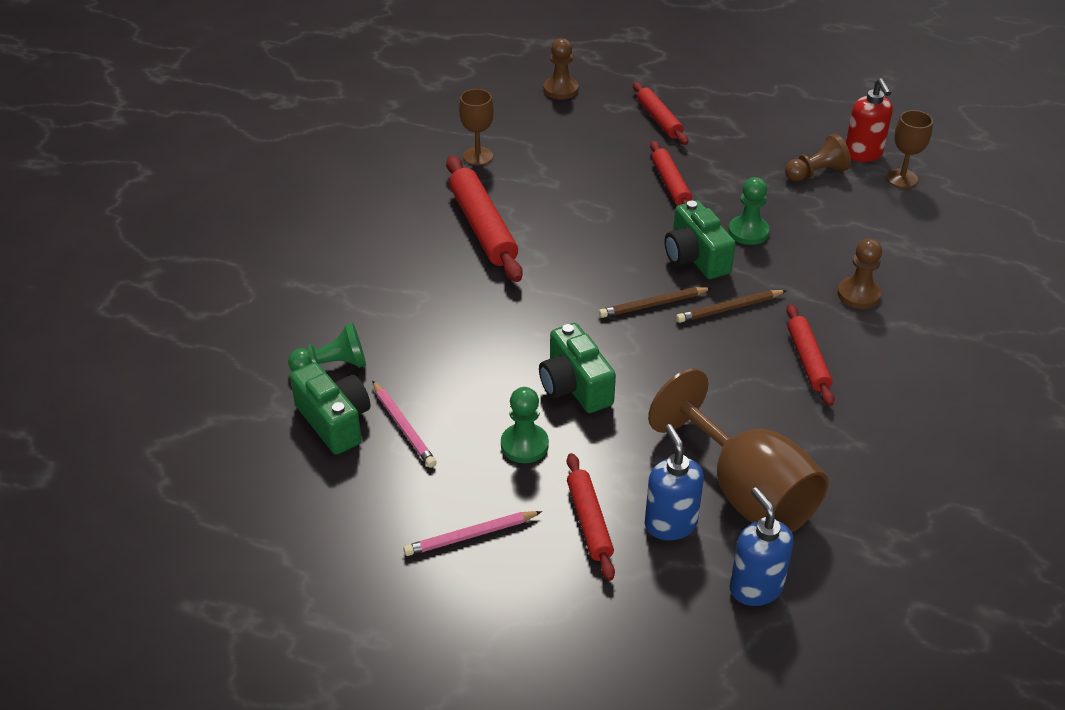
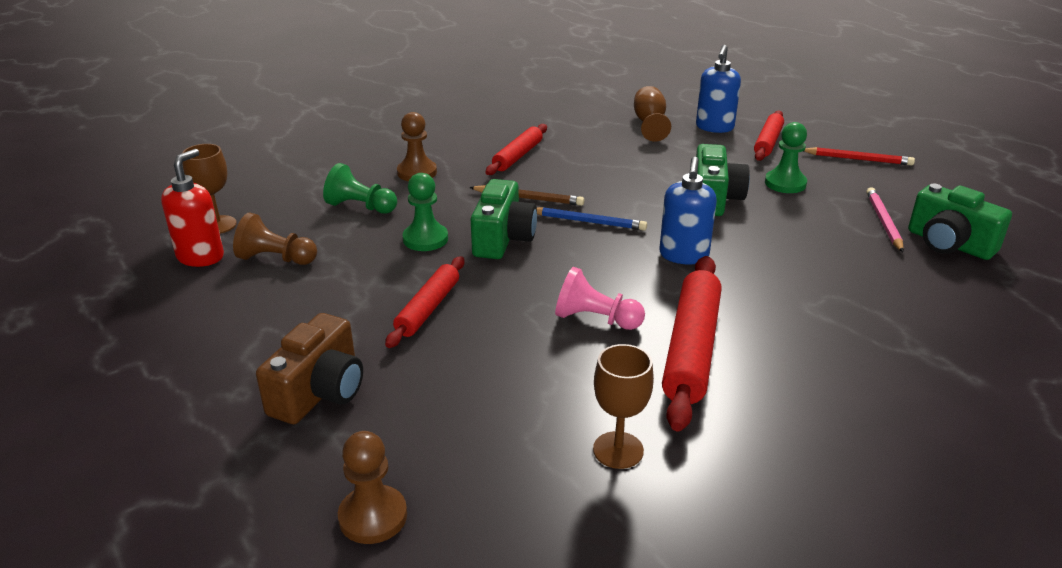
camera: 145 degrees left, 10 degrees down
green pawn [288,322,366,371] -> green pawn moved to [323,163,397,214]
green camera [290,362,370,455] -> green camera turned 45 degrees counterclockwise [908,184,1012,260]
pink pencil [403,511,542,556] -> red pencil [804,147,915,166]
brown pencil [599,287,711,318] -> blue pencil [537,207,647,230]
red rolling pin [633,82,688,145] -> brown camera [256,313,363,424]
brown goblet [648,369,829,532] -> brown goblet [634,86,671,142], size x0.52
blue soap dispenser [730,487,794,606] -> blue soap dispenser moved to [659,157,717,265]
none -> pink pawn [555,267,645,330]

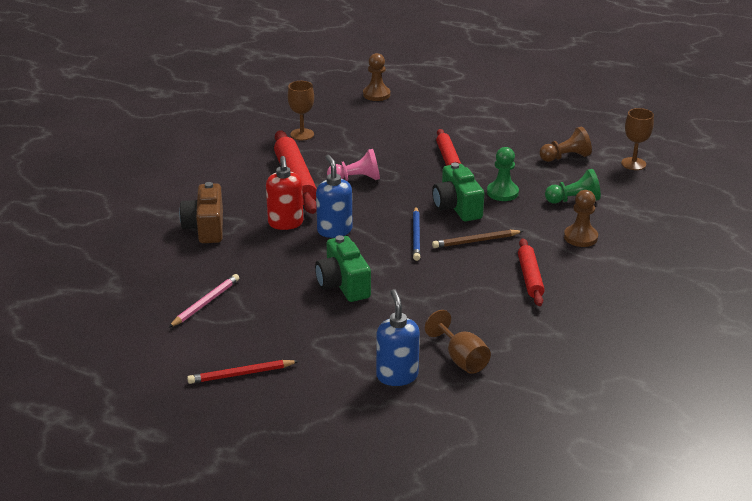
camera: 150 degrees right, 0 degrees up
red soap dispenser [161,149,224,267] -> red soap dispenser moved to [266,156,303,230]
brown camera [256,313,363,424] -> brown camera moved to [179,182,223,243]
blue pencil [537,207,647,230] -> blue pencil turned 75 degrees counterclockwise [413,207,421,261]
red rolling pin [754,110,784,161] -> none
green pawn [765,122,807,193] -> none
pink pencil [866,187,904,252] -> pink pencil turned 120 degrees counterclockwise [168,274,239,328]
green camera [908,184,1012,260] -> none

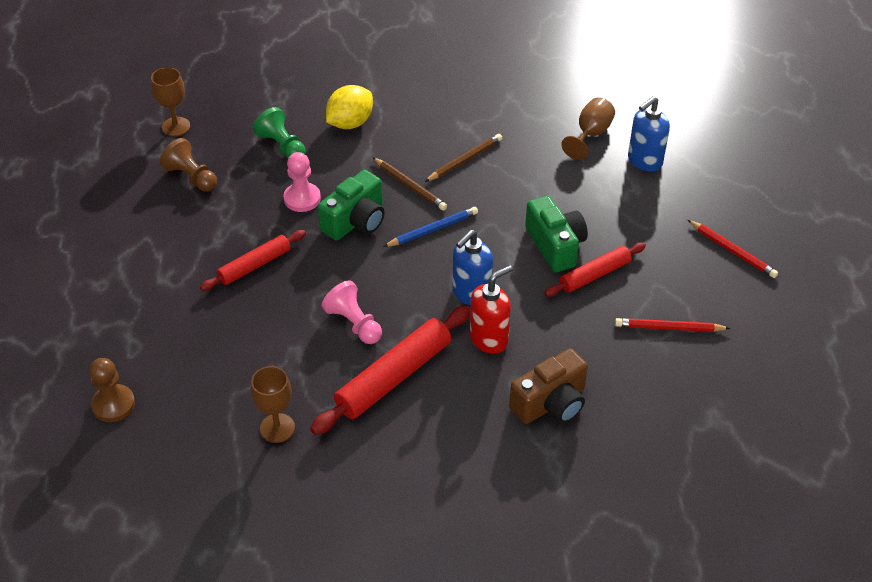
camera: 120 degrees left, 15 degrees up
pink pencil [168,274,239,328] -> red pencil [615,318,731,332]
green camera [315,235,371,302] -> green camera turned 60 degrees counterclockwise [525,196,588,272]
green pawn [487,147,519,201] -> pink pawn [284,152,321,212]
red rolling pin [518,238,545,306] -> red rolling pin moved to [544,242,646,297]
brown pawn [564,190,598,247] -> yellow lemon [326,85,373,129]
none -> brown pencil [425,134,502,182]

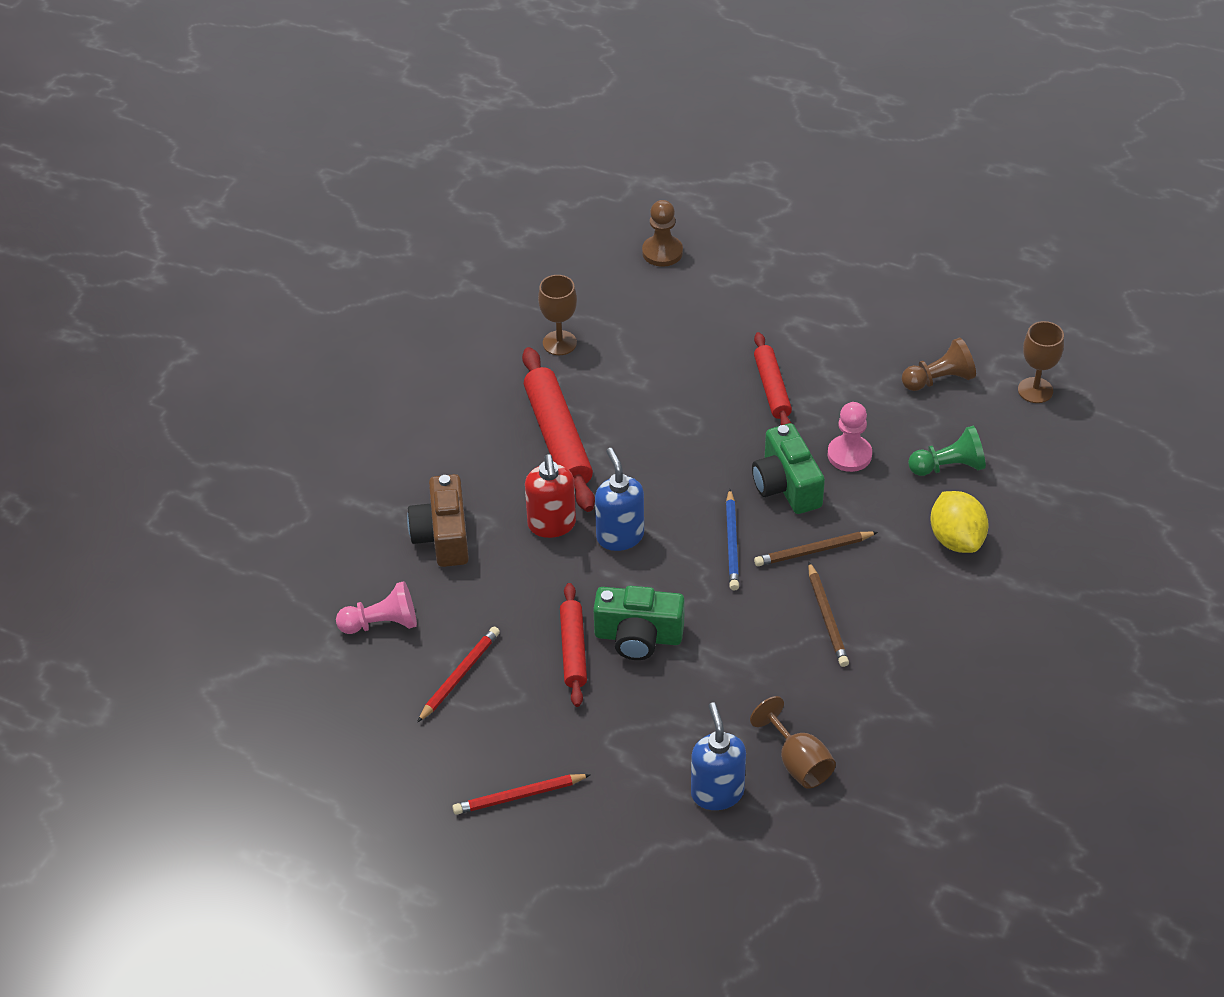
camera: 120 degrees right, 0 degrees up
pink pawn [322,281,382,344] -> pink pawn moved to [336,581,417,634]

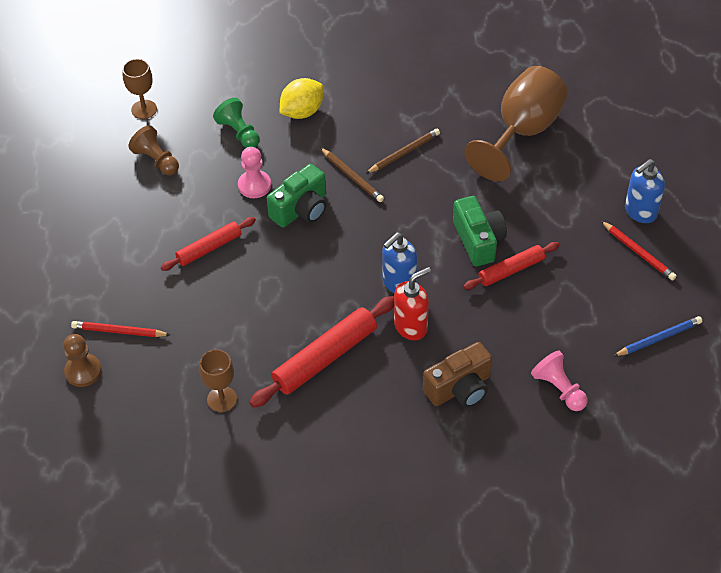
camera: 115 degrees left, 5 degrees up
red pencil [417,626,500,723] -> red pencil moved to [71,321,170,337]
blue soap dispenser [691,703,746,810] -> blue soap dispenser moved to [625,159,665,223]
blue pencil [726,489,739,590] -> blue pencil moved to [614,316,702,356]
brown goblet [750,696,836,789] -> brown goblet [464,66,568,182], size x1.94

